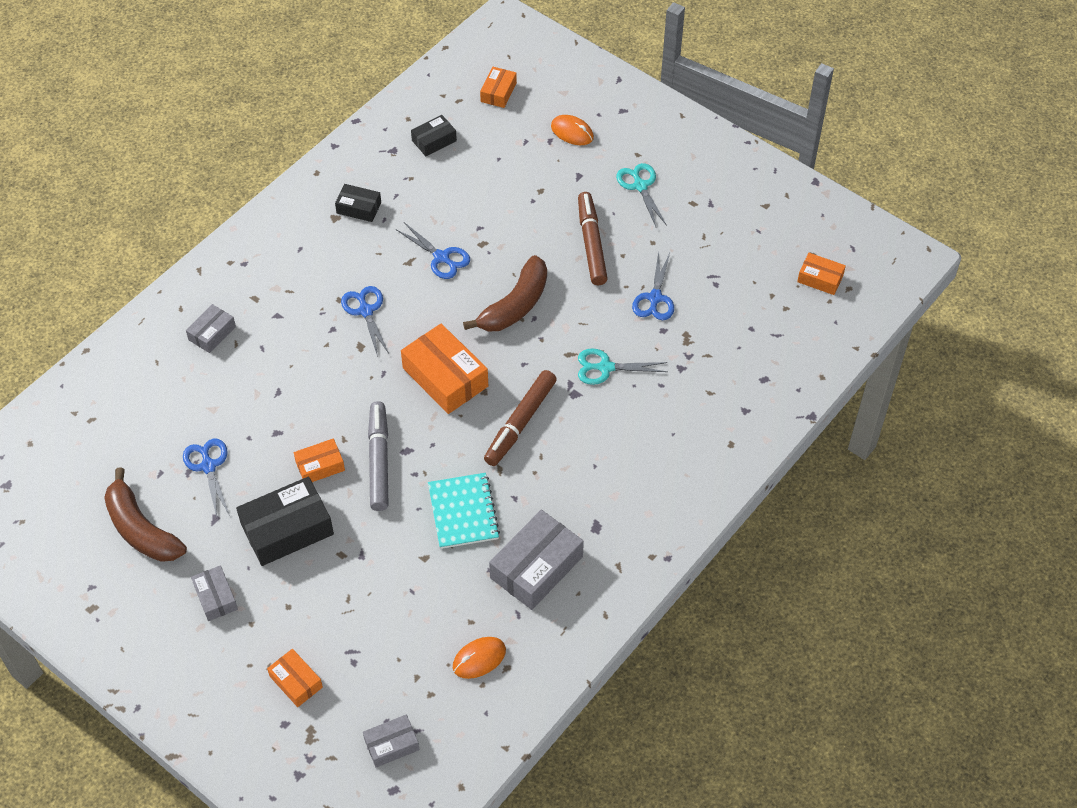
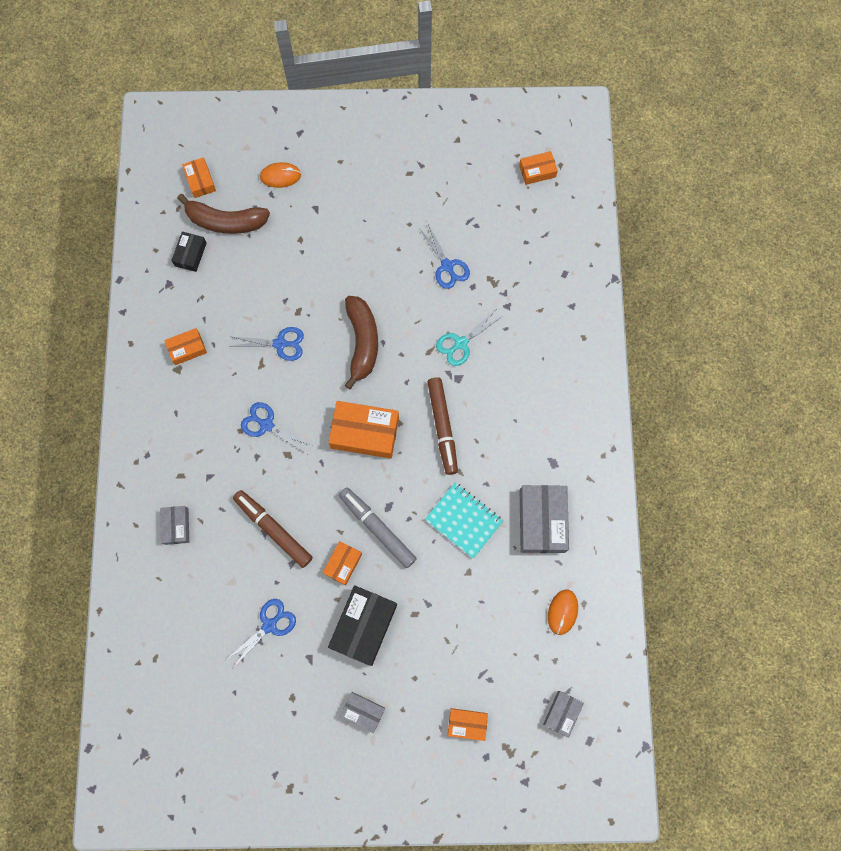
camera: 40 degrees left, 20 degrees up
brown banana [104,467,187,562] -> brown banana moved to [177,194,270,234]
blue scissors [183,438,230,518] -> blue scissors turned 105 degrees clockwise [226,599,296,668]
black box [335,184,381,222] -> orange box [164,328,207,365]
brown marker [578,192,608,285] -> brown marker moved to [233,490,313,568]
turquoise scissors [616,163,667,227] -> none

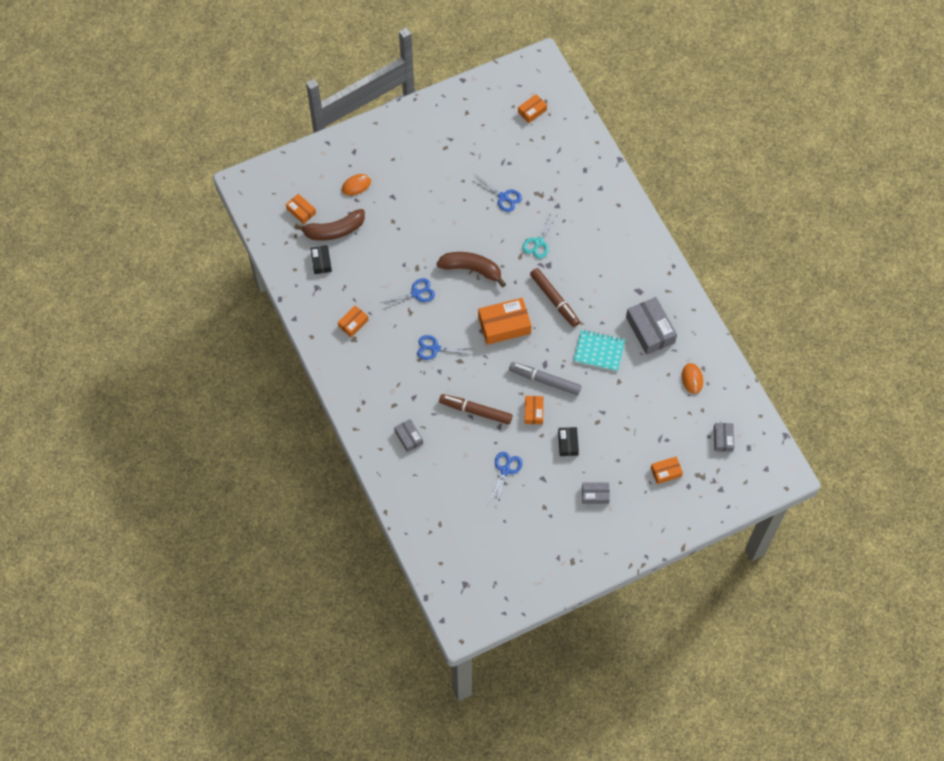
camera: 25 degrees left, 10 degrees down
black box [328,585,397,666] -> black box [558,427,579,456], size x0.55
brown banana [345,296,378,389] -> brown banana turned 45 degrees counterclockwise [437,252,506,287]

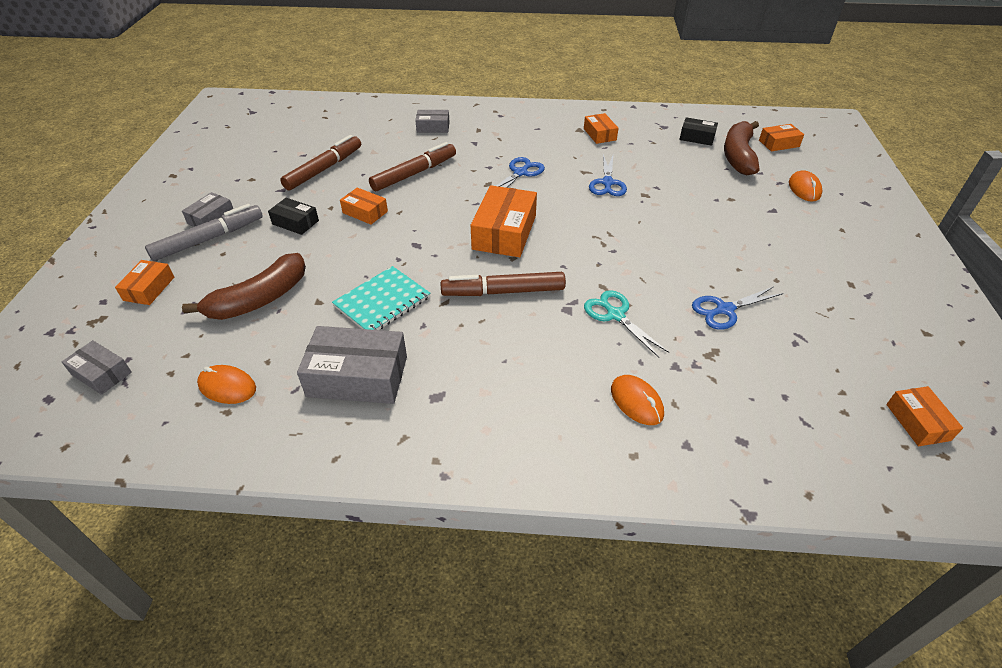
camera: 120 degrees right, 20 degrees down
brown banana [437,252,506,287] -> brown banana moved to [182,253,306,320]
blue scissors [489,452,523,504] -> brown marker [280,135,361,191]
grey marker [509,362,581,395] -> grey marker moved to [145,204,263,261]
none -> orange mouse [611,375,664,425]

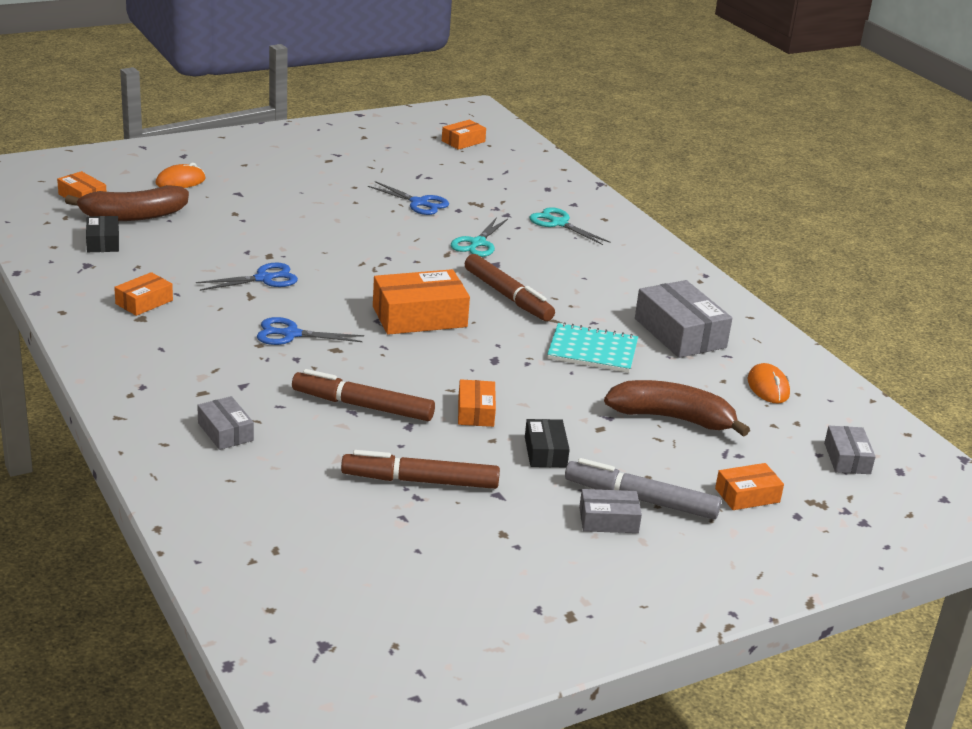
camera: 125 degrees left, 15 degrees down
orange mouse [611,375,664,425] -> turquoise scissors [530,207,610,245]

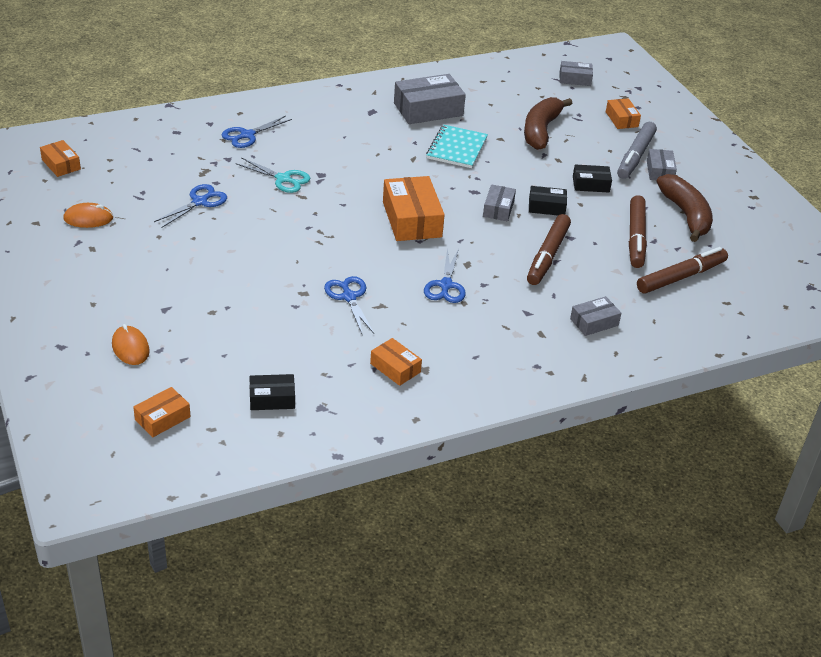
camera: 85 degrees left, 10 degrees up
brown banana [65,185,189,221] -> brown banana moved to [657,174,713,242]
orange box [458,379,496,427] -> black box [529,186,567,215]
brown marker [465,254,555,321] -> brown marker moved to [637,247,728,294]
turquoise scissors [530,207,610,245] -> blue scissors [222,116,292,148]
orange mouse [748,363,790,404] -> orange mouse moved to [63,203,113,228]
none -> grey box [483,184,516,221]

